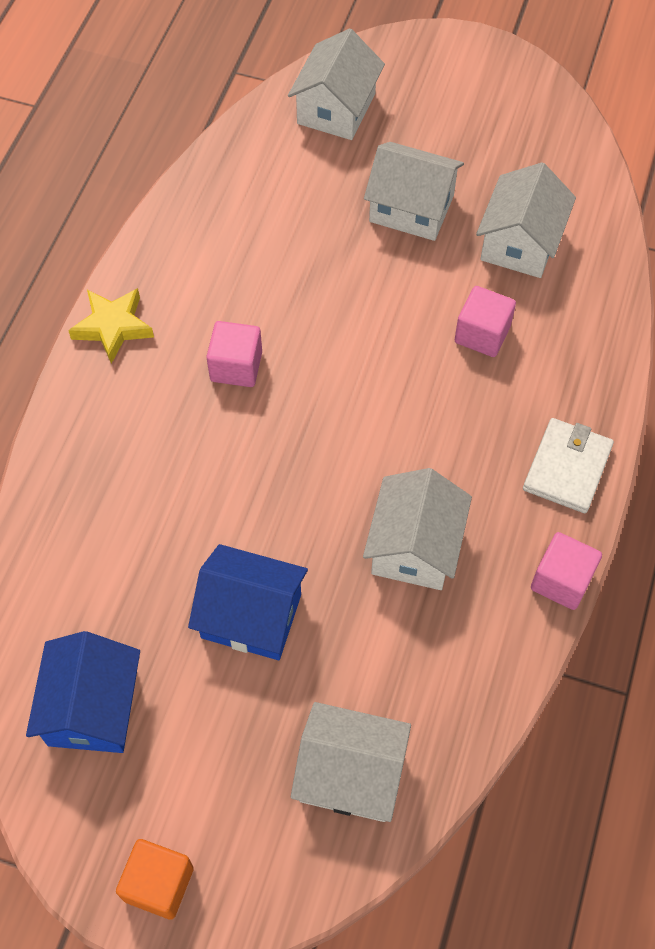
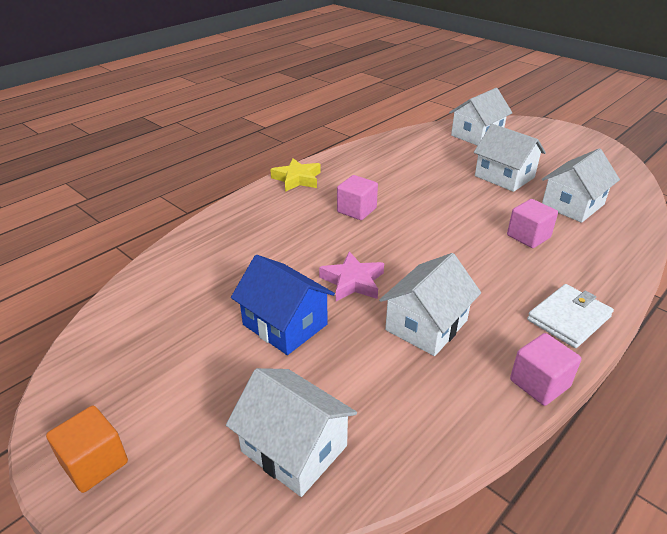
camera: 25 degrees right, 25 degrees down
blue house [26,631,140,753] -> none
none -> pink star [319,251,384,301]

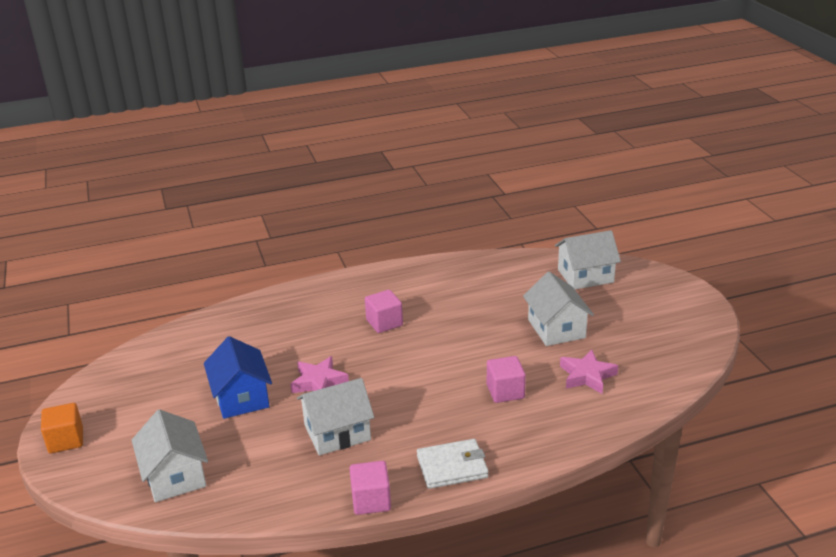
camera: 30 degrees right, 5 degrees down
yellow star [270,158,321,192] -> none
white house [542,148,620,223] -> pink star [560,349,618,394]

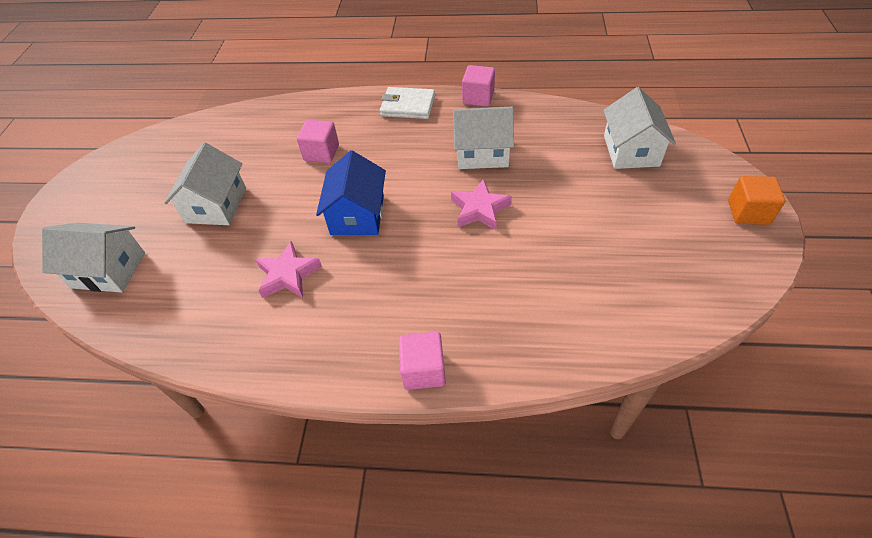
camera: 155 degrees left, 20 degrees up
blue house [204,336,272,419] -> blue house moved to [316,150,386,235]
pink cube [365,290,403,333] -> pink cube moved to [399,332,446,390]
pink star [560,349,618,394] -> pink star moved to [255,241,322,298]

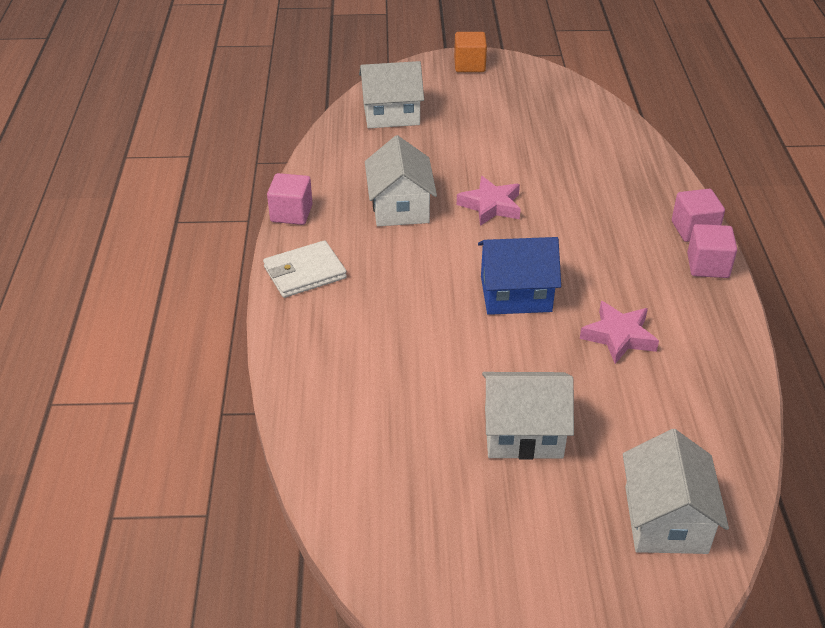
camera: 100 degrees left, 10 degrees down
pink cube [297,120,339,163] -> pink cube moved to [687,224,737,278]
white wallet [380,87,435,119] -> white wallet turned 60 degrees clockwise [263,240,347,298]

